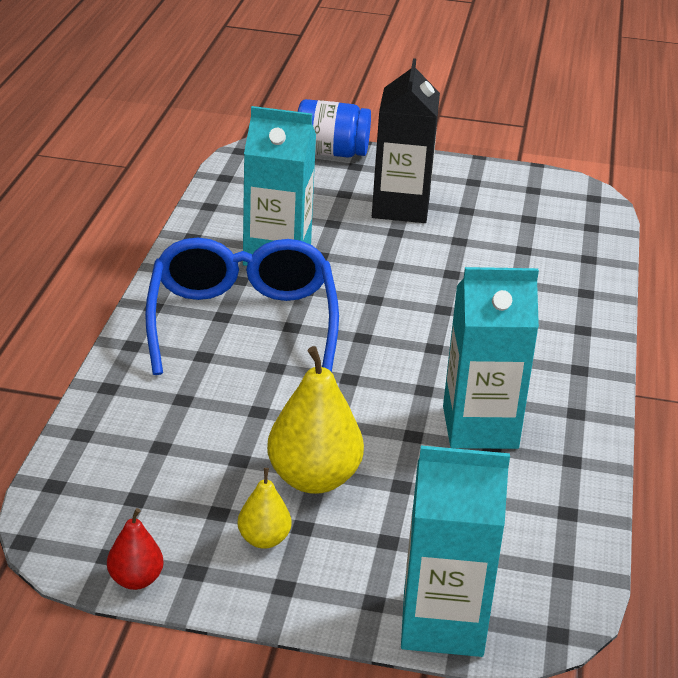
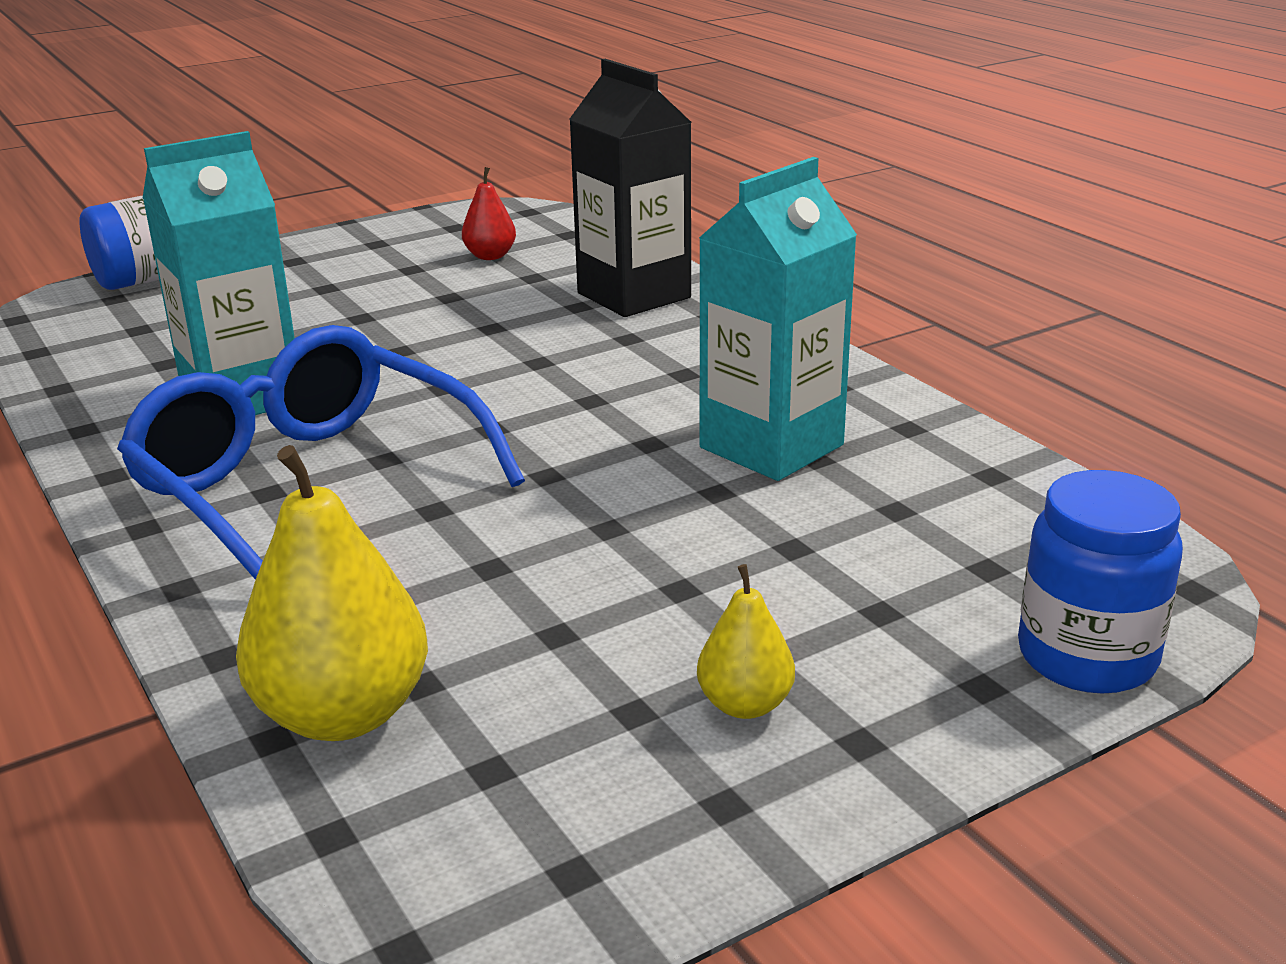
camera: 40 degrees left, 5 degrees down
red pear [107,508,164,590] -> red pear moved to [462,167,516,260]
yellow pear [267,346,364,494] -> yellow pear moved to [236,445,428,741]
black carton [372,58,440,223] -> black carton moved to [569,59,691,317]
turquoise carton [401,446,510,657] -> blue jar [1018,470,1183,694]

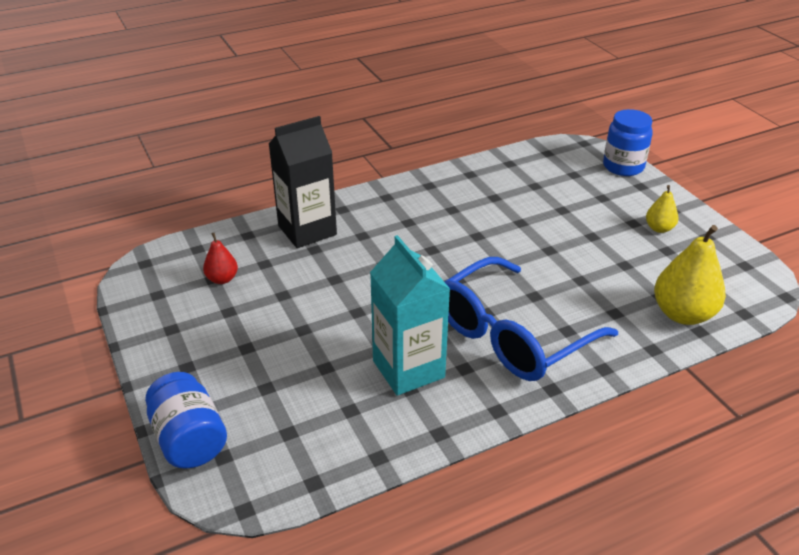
camera: 85 degrees left, 10 degrees up
turquoise carton [699,157,857,481] -> none

